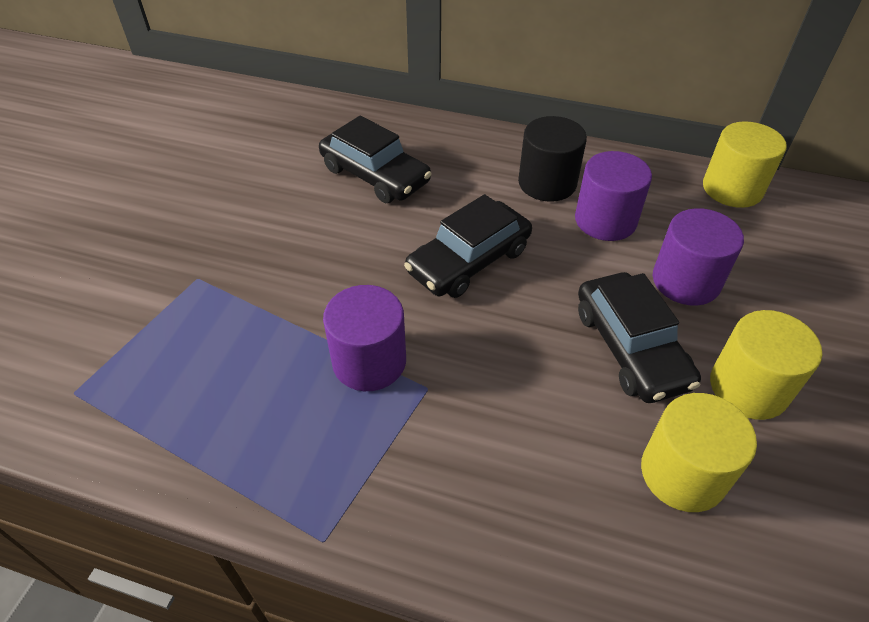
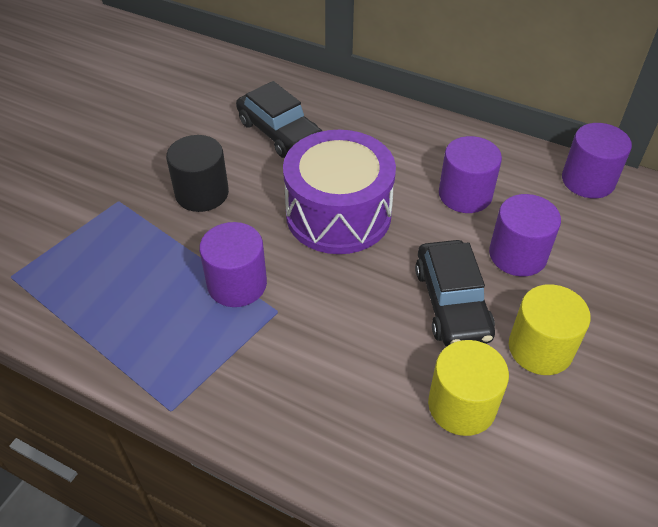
camera: 10 degrees right, 0 degrees up
black car [404,194,532,298] -> purple drum [283,130,396,254]
black cylinder [518,116,587,202] -> black cylinder moved to [166,135,229,212]
yellow cylinder [703,121,787,208] -> purple cylinder [562,123,632,198]

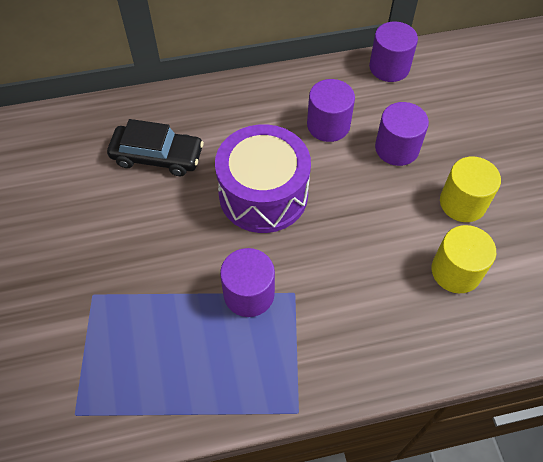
camera: 40 degrees left, 10 degrees up
black cylinder [166,135,229,212] -> none
black car [415,240,495,347] -> none

